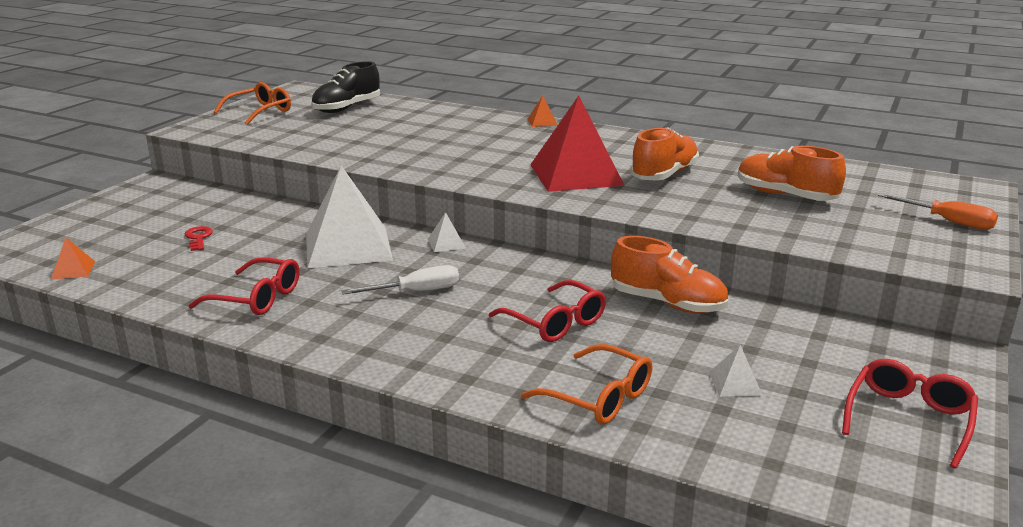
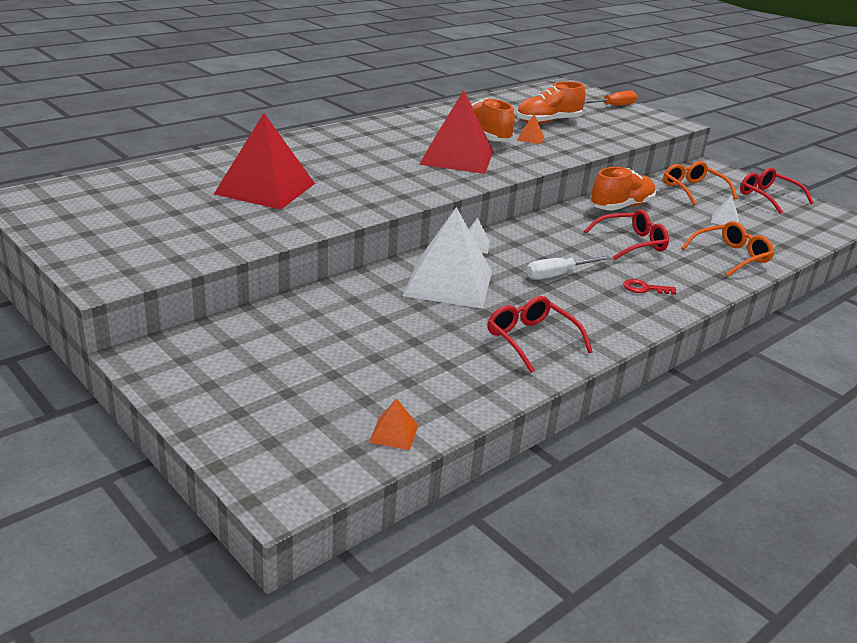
camera: 70 degrees left, 5 degrees up
red key [185,226,213,251] -> red key moved to [623,279,676,295]
red glasses [189,257,299,315] -> red glasses turned 75 degrees counterclockwise [487,296,593,373]
orange glasses [214,82,291,125] -> orange glasses moved to [663,161,737,205]
black shoe [311,61,380,113] -> none
white screwdriver [342,265,459,295] -> white screwdriver turned 120 degrees counterclockwise [526,256,611,280]
orange pyramid [527,96,558,127] -> orange pyramid moved to [517,114,544,144]
none -> red pyramid [214,113,315,210]

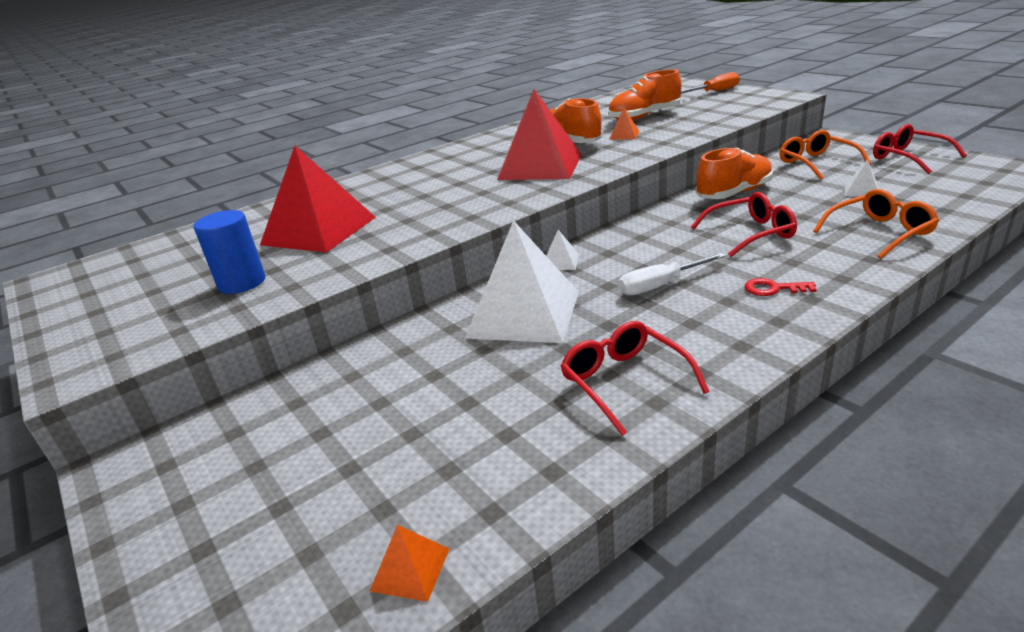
camera: 10 degrees right, 0 degrees up
none -> blue cylinder [193,210,265,294]

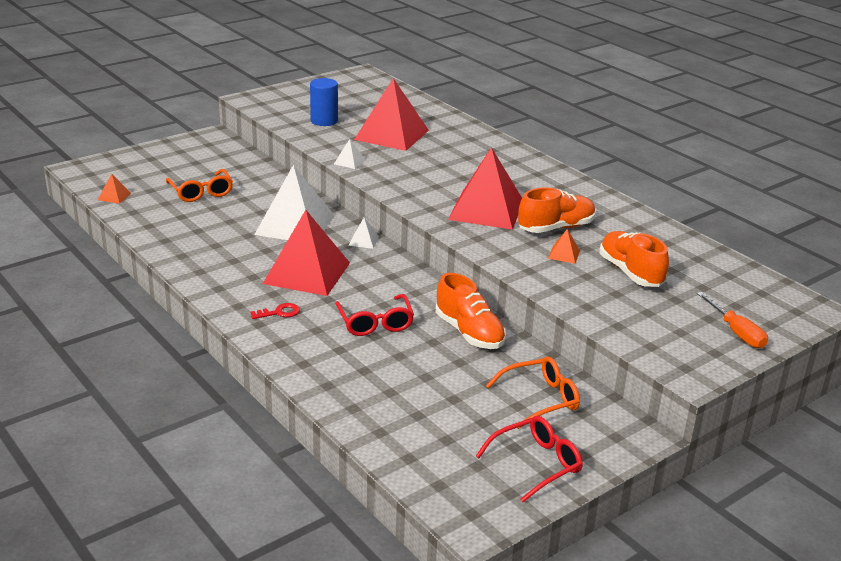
camera: 85 degrees right, 0 degrees up
red glasses [560,321,709,436] -> none
white screwdriver [619,253,726,296] -> red pyramid [263,210,350,296]
red key [745,278,816,296] -> red key turned 60 degrees clockwise [251,303,300,319]
orange glasses [813,189,939,259] -> orange glasses moved to [166,169,233,202]
white pyramid [845,160,879,197] -> white pyramid moved to [334,139,365,169]

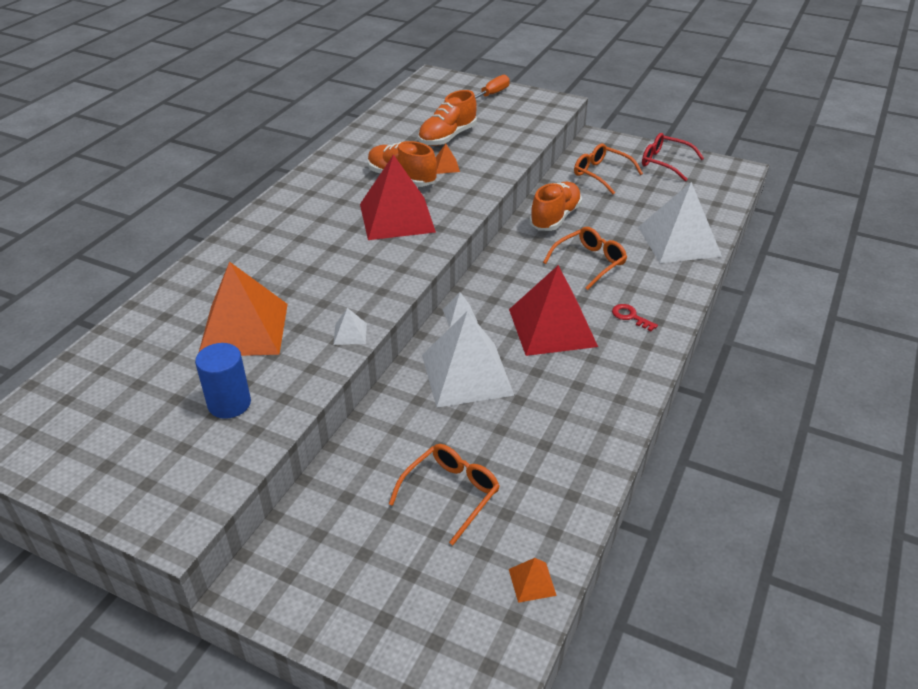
camera: 115 degrees left, 10 degrees up
red glasses [335,294,414,336] -> orange glasses [543,227,627,290]
red pyramid [354,78,429,151] -> orange pyramid [199,261,288,356]
none -> white pyramid [638,182,722,263]

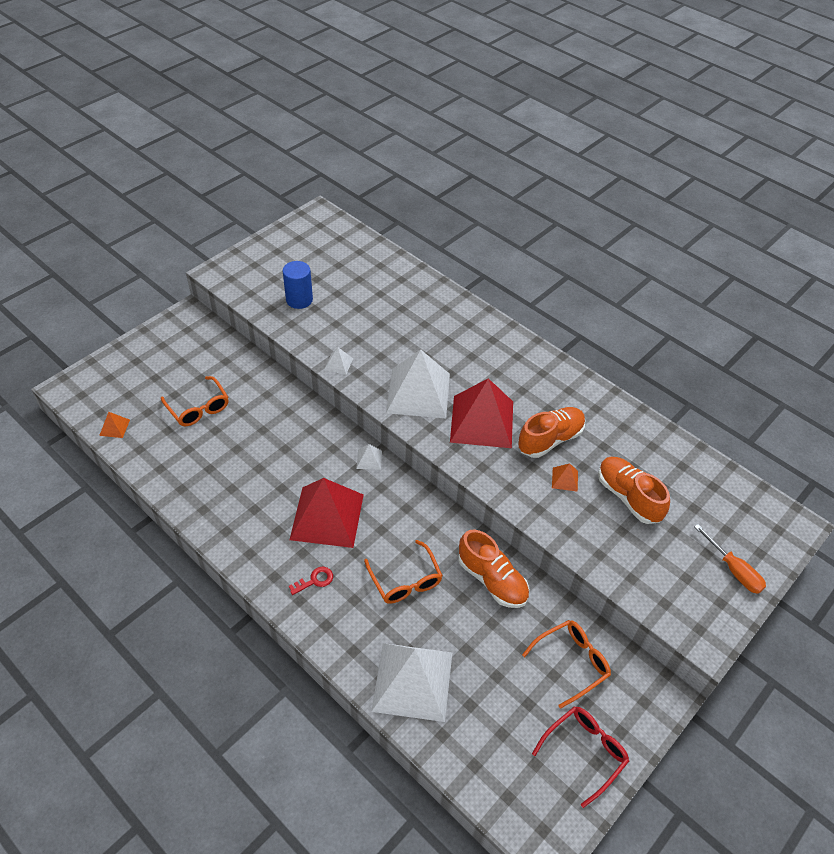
camera: 105 degrees right, 10 degrees up
orange pyramid [199,261,288,356] -> none
white pyramid [422,311,514,408] -> white pyramid moved to [386,349,450,418]

